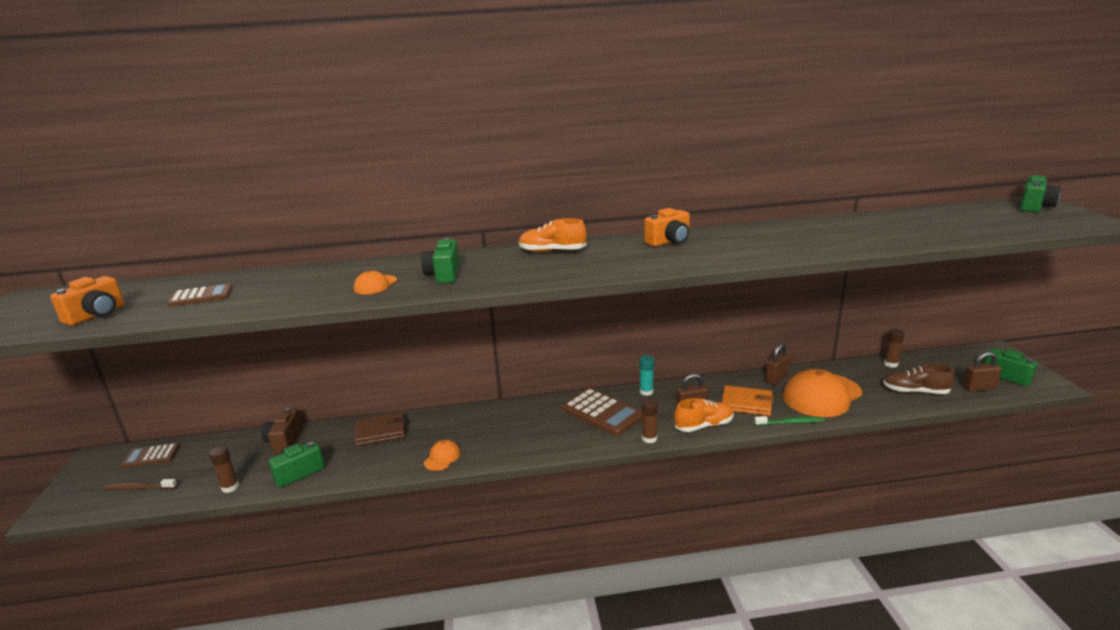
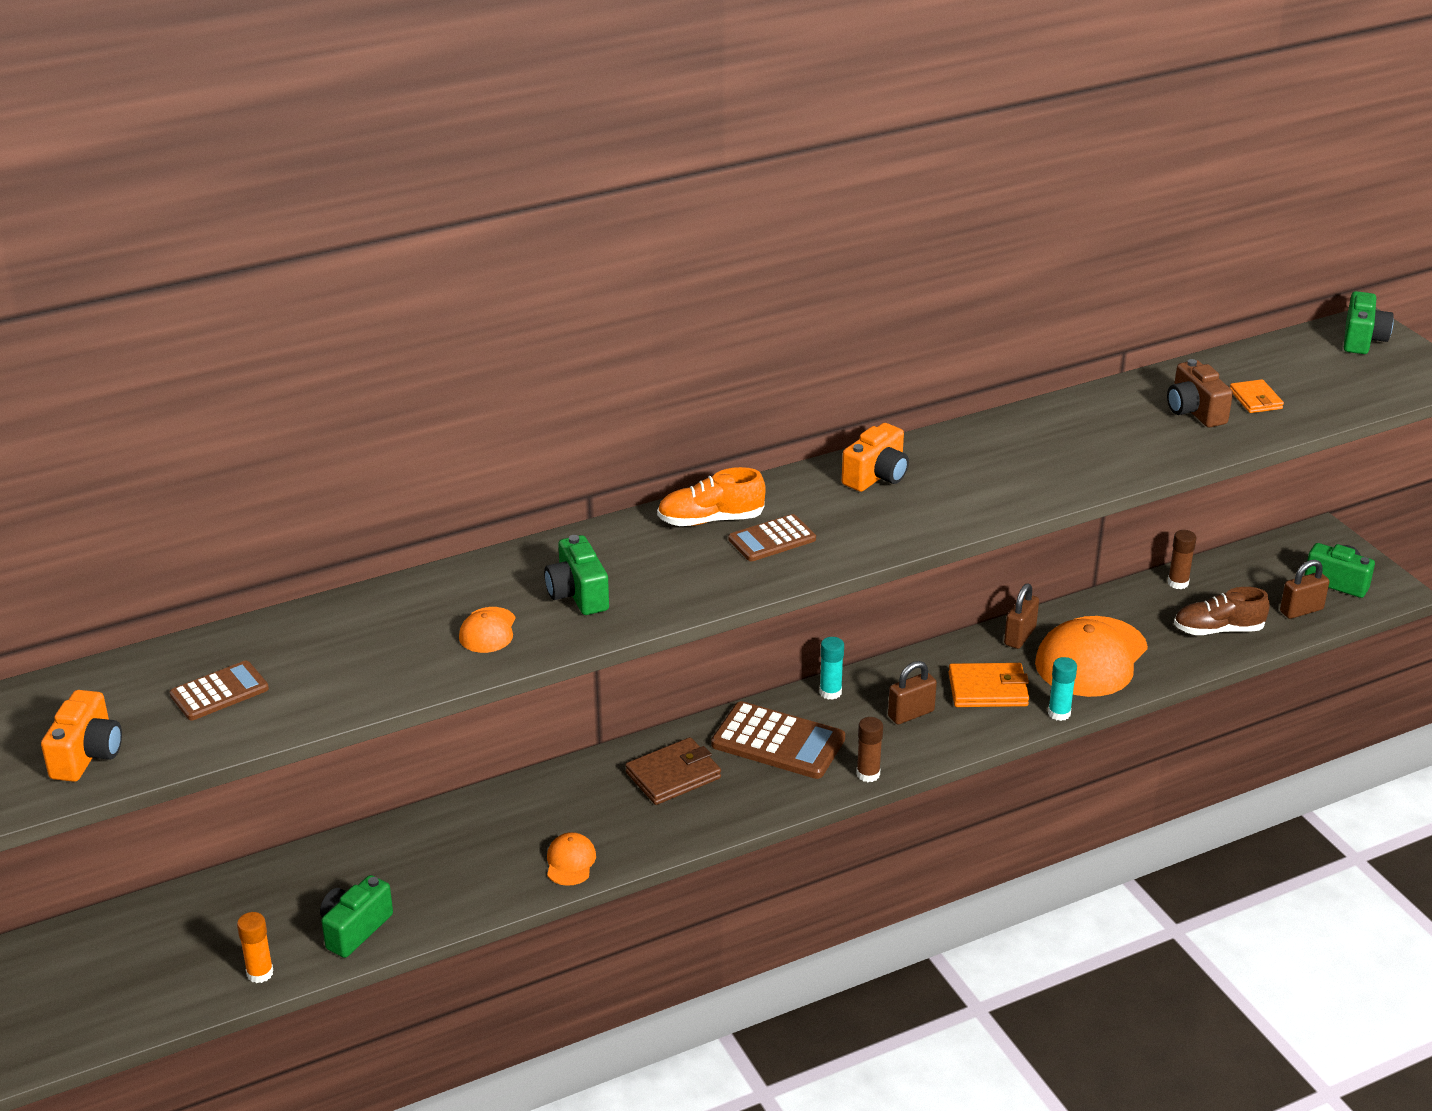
camera: 20 degrees left, 10 degrees up
brown toothbrush [103,479,177,490] -> none
brown calculator [121,443,180,468] -> brown calculator moved to [728,514,816,561]
brown glue stick [209,446,239,493] -> orange glue stick [237,912,274,983]
brown camera [261,408,302,454] -> brown camera moved to [1167,359,1233,427]
brown wallet [354,412,405,446] -> brown wallet moved to [625,737,721,805]
orange shoe [674,398,734,432] -> none
green toothbrush [754,416,825,426] -> turquoise glue stick [1048,657,1077,721]
none -> orange wallet [1230,379,1284,413]

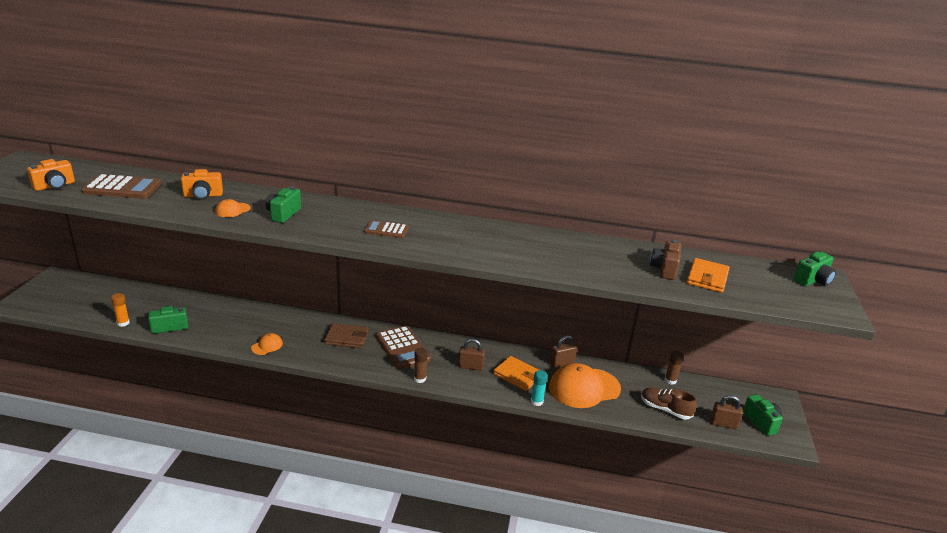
camera: 35 degrees right, 5 degrees down
brown calculator [170,661,269,720] -> brown calculator [81,174,162,199], size x1.68
orange shoe [657,467,766,526] -> none
turquoise glue stick [819,637,844,700] -> none
orange camera [842,423,909,492] -> orange camera moved to [181,169,223,200]
orange wallet [1230,379,1284,413] -> orange wallet [687,258,730,293], size x1.59

